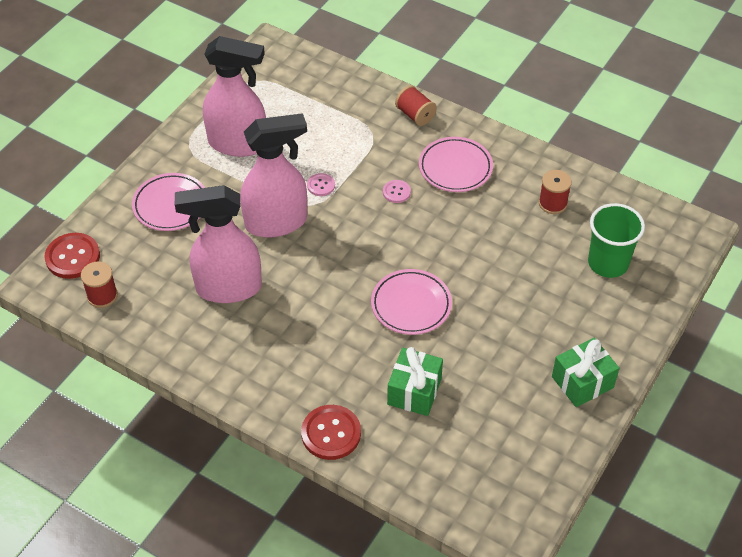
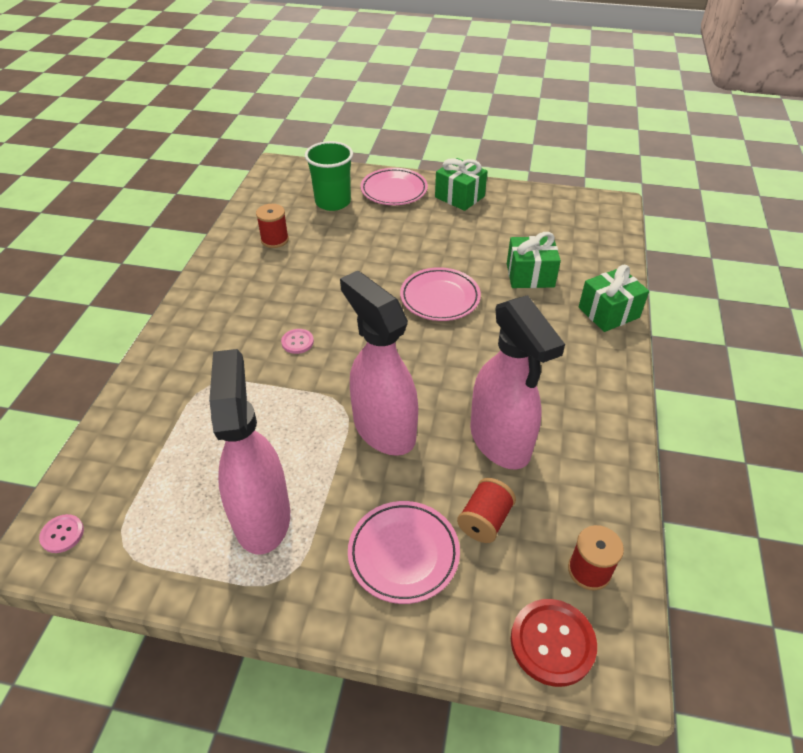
camera: 110 degrees left, 5 degrees down
red button [301,405,361,460] -> green gift [579,265,649,332]
pink button [307,173,335,196] -> pink button moved to [39,514,84,553]
red spool [395,85,437,126] -> red spool moved to [457,478,516,543]
pink plate [419,137,493,192] -> pink plate moved to [360,168,428,205]

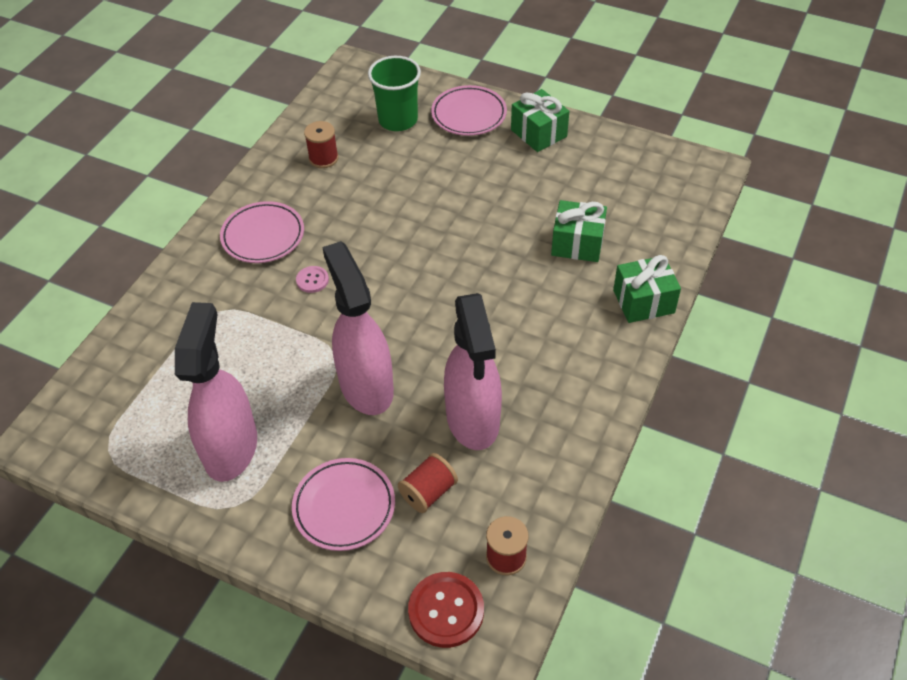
camera: 15 degrees right, 5 degrees up
pink button [39,514,84,553] -> none
pink plate [400,267,481,321] -> pink plate moved to [220,201,304,263]

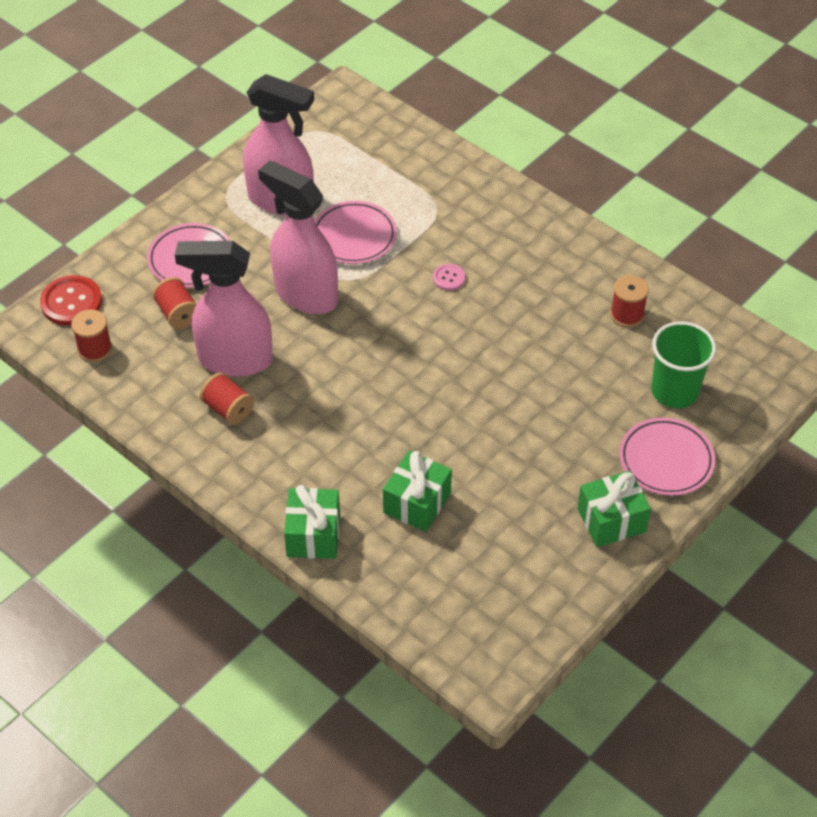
camera: 105 degrees right, 0 degrees up
pink plate [220,201,304,263] -> pink plate moved to [314,201,397,264]
pink spray bottle [322,241,394,415] -> pink spray bottle turned 135 degrees counterclockwise [258,161,338,314]
none -> red spool [200,373,254,425]

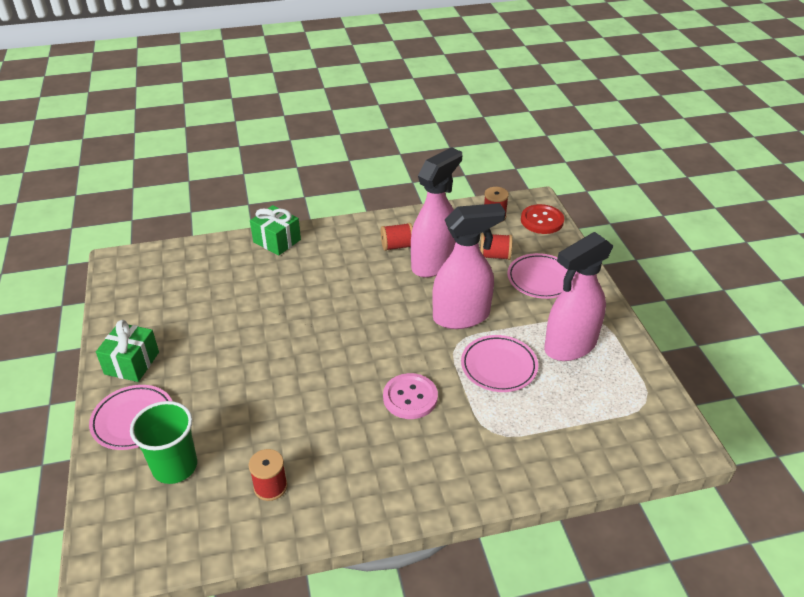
camera: 125 degrees right, 10 degrees down
green gift [383,451,452,532] -> none
pink button [433,264,466,291] -> pink button [383,373,438,419], size x1.83

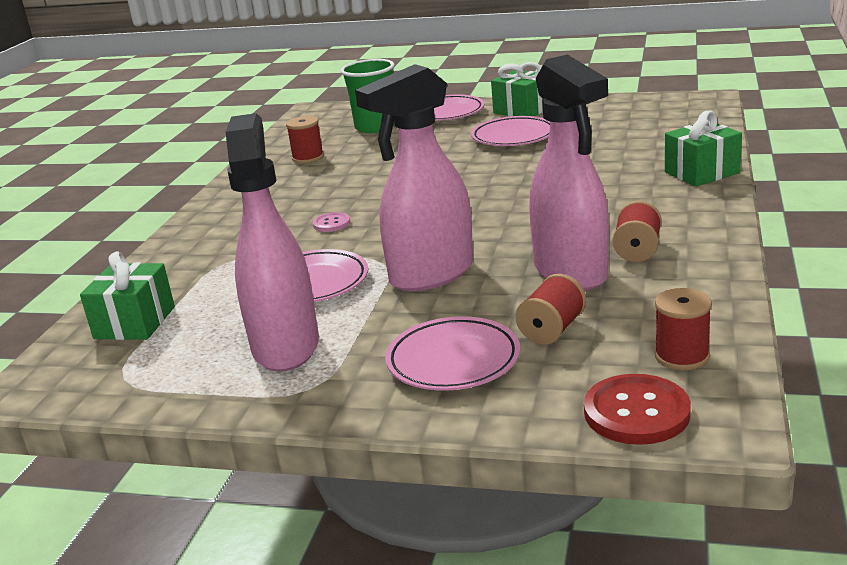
camera: 120 degrees right, 15 degrees down
pink button [383,373,438,419] -> pink button [313,212,350,232], size x0.55
pink spray bottle [432,203,506,329] -> pink spray bottle turned 45 degrees clockwise [355,64,473,291]
none -> green gift [80,251,175,340]
none -> pink plate [471,116,550,146]

